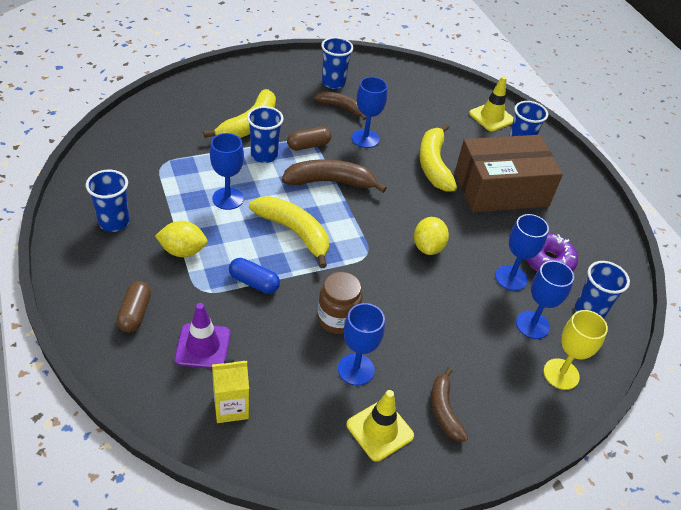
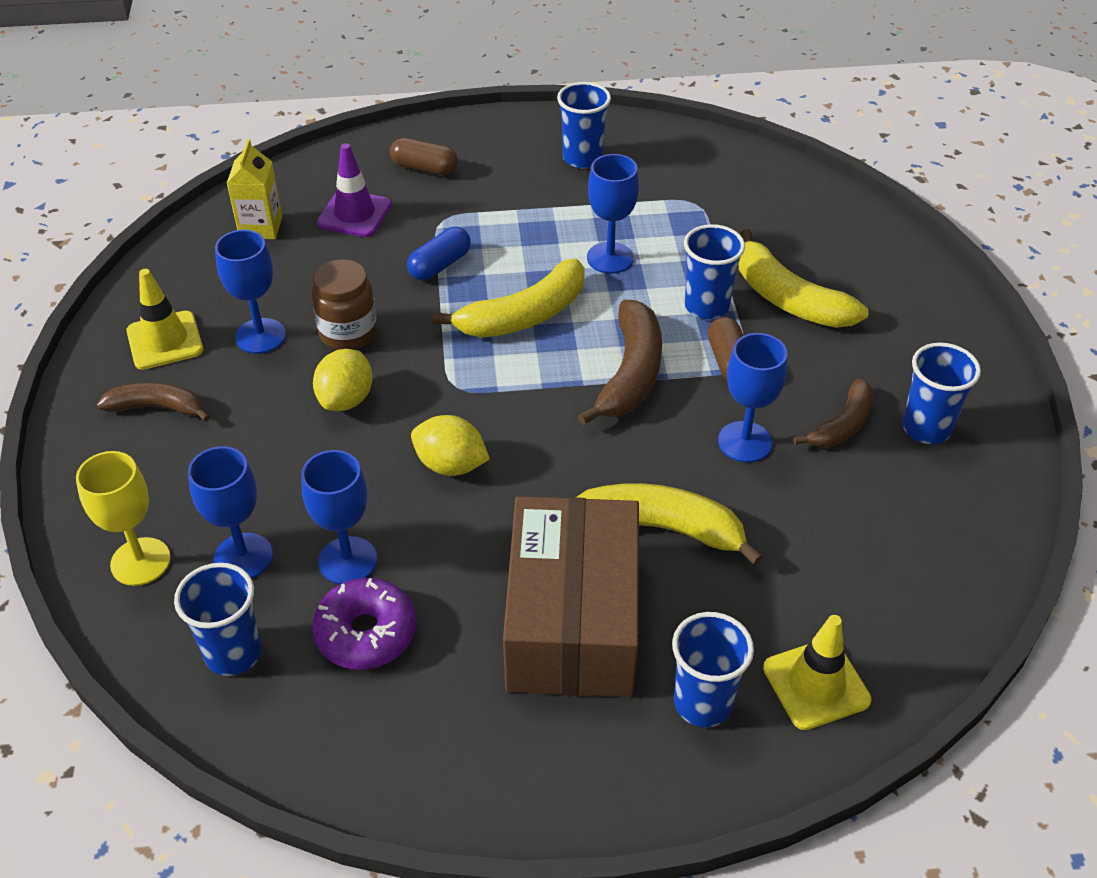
camera: 110 degrees right, 0 degrees up
yellow lemon [155,221,208,257] -> yellow lemon moved to [313,349,373,411]

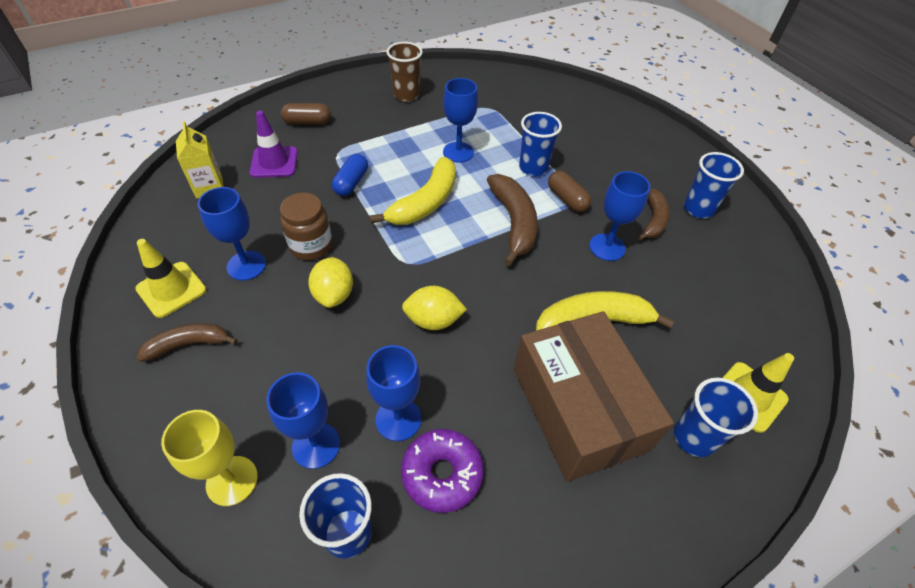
camera: 25 degrees left, 5 degrees up
blue cup [557,82,611,169] -> brown cup [387,42,423,102]
yellow banana [738,229,869,328] -> none

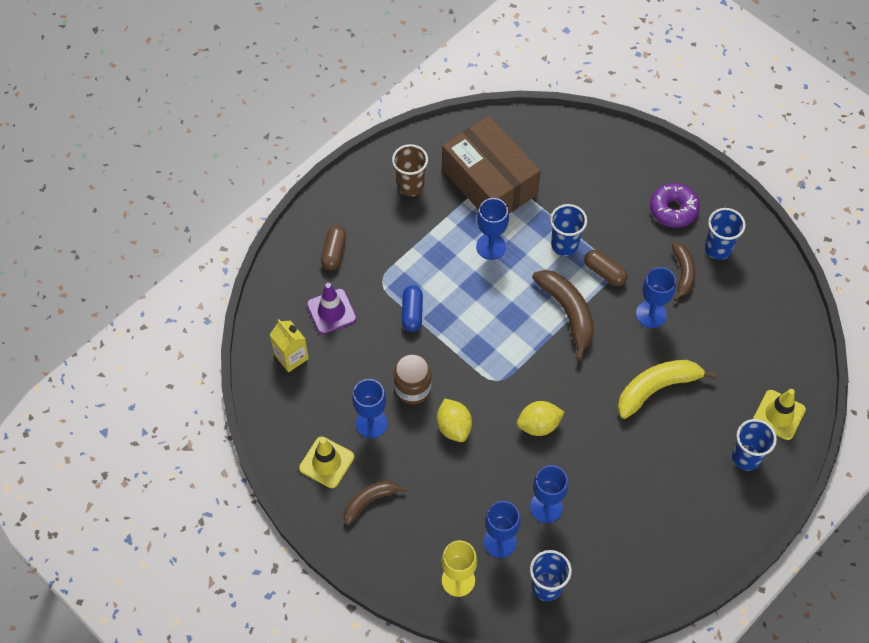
camera: 15 degrees left, 10 degrees up
brown capsule [281,103,331,124] -> brown capsule turned 60 degrees counterclockwise [321,226,346,270]
yellow banana [370,157,456,225] -> none
purple donut [401,429,484,513] -> purple donut moved to [650,183,700,228]
brown box [514,311,674,482] -> brown box moved to [442,116,541,213]

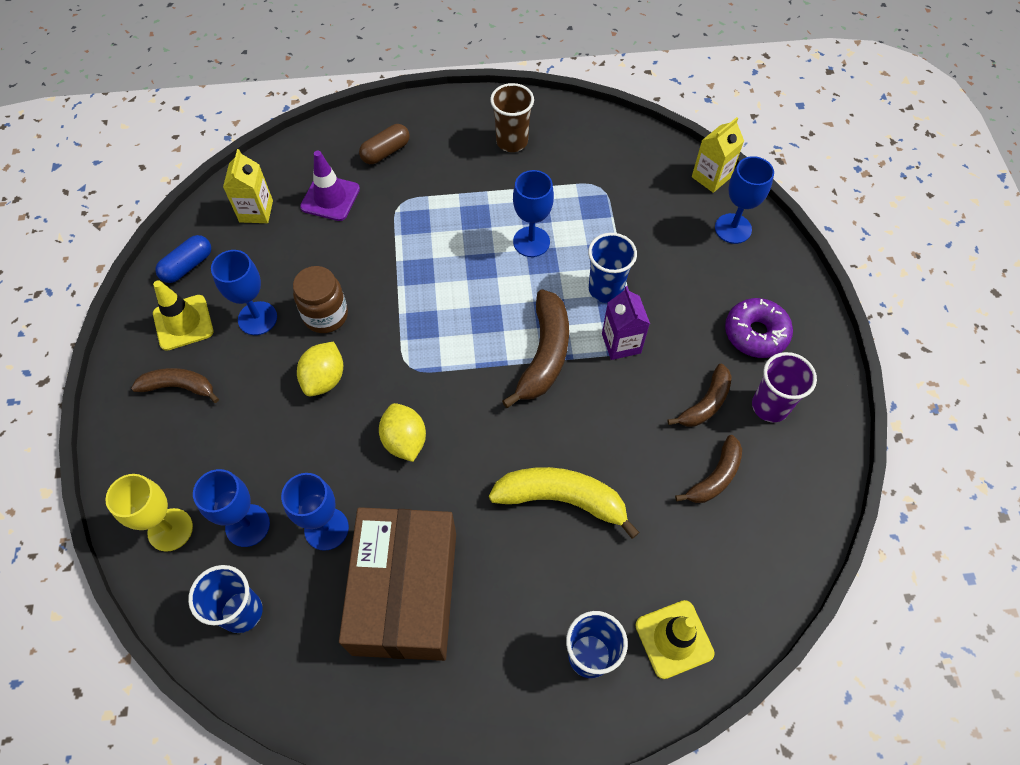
camera: 40 degrees right, 0 degrees up
blue capsule [402,285,423,332] -> blue capsule moved to [155,235,211,283]
brown box [442,116,541,213] -> brown box moved to [339,507,456,661]
yellow lemon [517,401,565,436] -> yellow lemon turned 45 degrees clockwise [379,403,426,462]
brown capsule [584,250,628,286] -> purple carton [602,286,650,360]
blue goblet [636,267,676,328] -> blue goblet moved to [715,156,774,244]
blue cup [705,208,745,260] -> purple cup [752,352,817,422]
none -> brown banana [675,435,742,503]
none -> yellow carton [692,117,744,193]

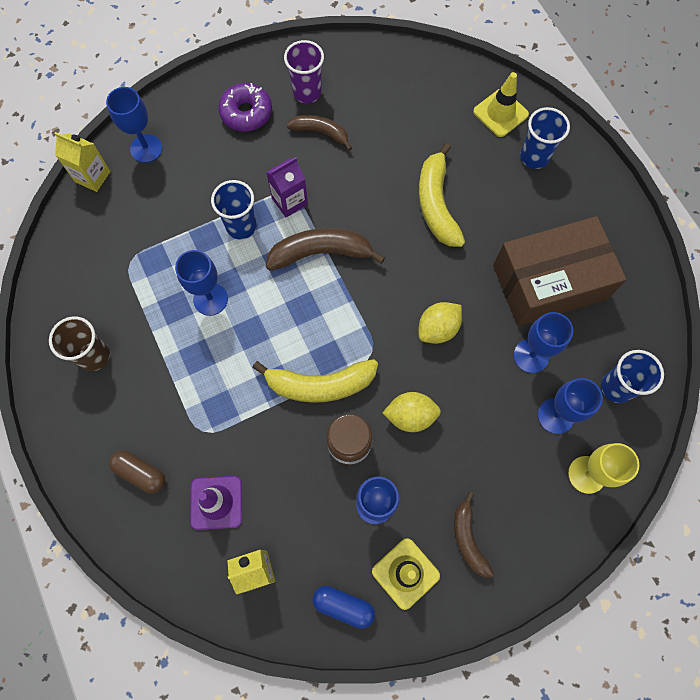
camera: 110 degrees left, 10 degrees up
brown banana [675,435,742,503] -> none
none -> yellow banana [252,359,378,403]

